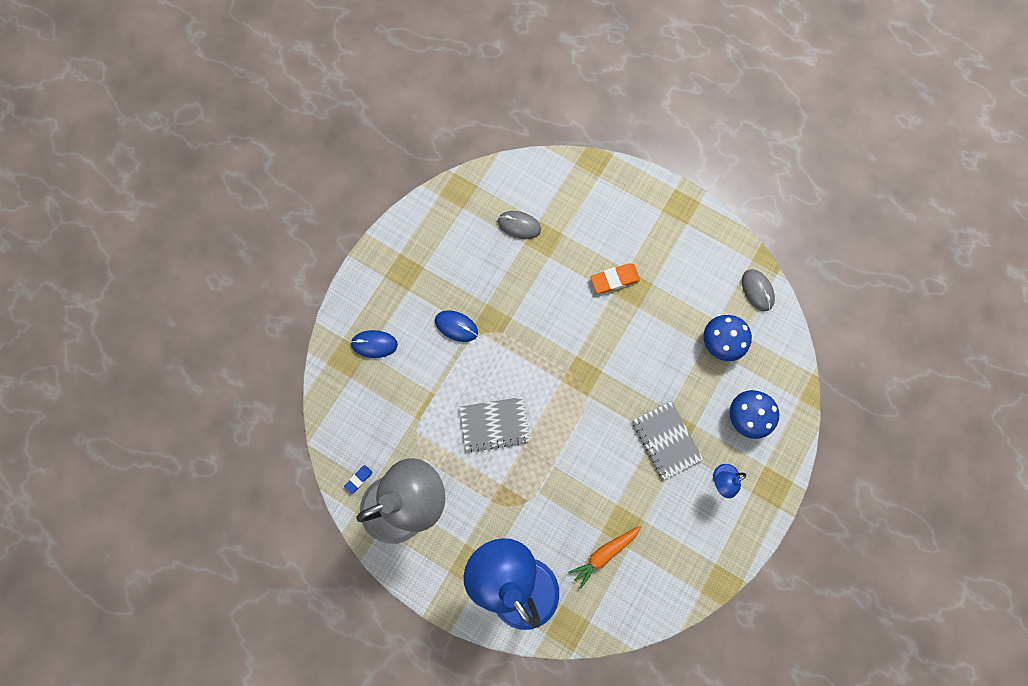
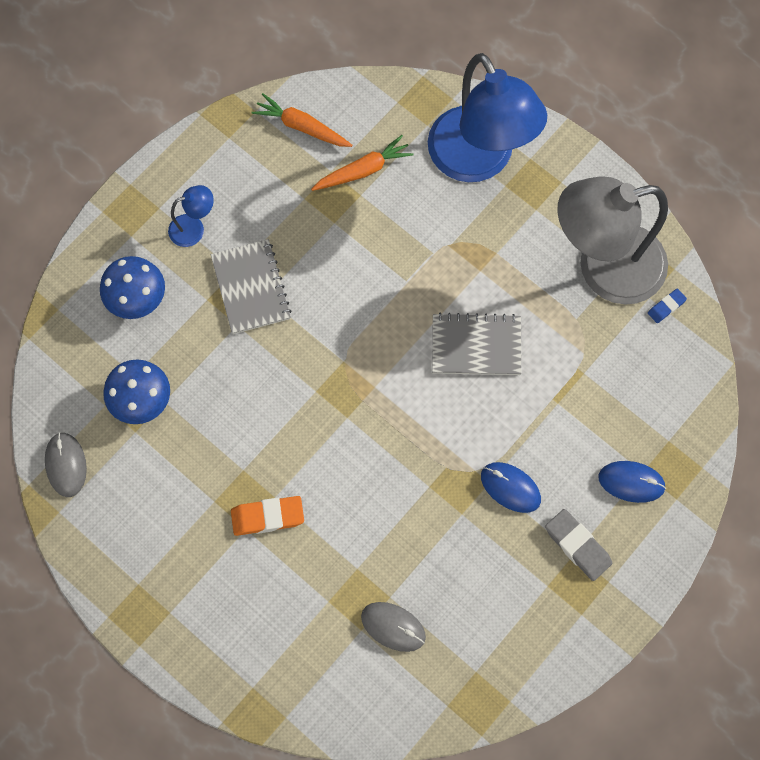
camera: 170 degrees left, 5 degrees down
none -> orange carrot [252,93,352,147]
none -> grey eraser [545,509,612,581]

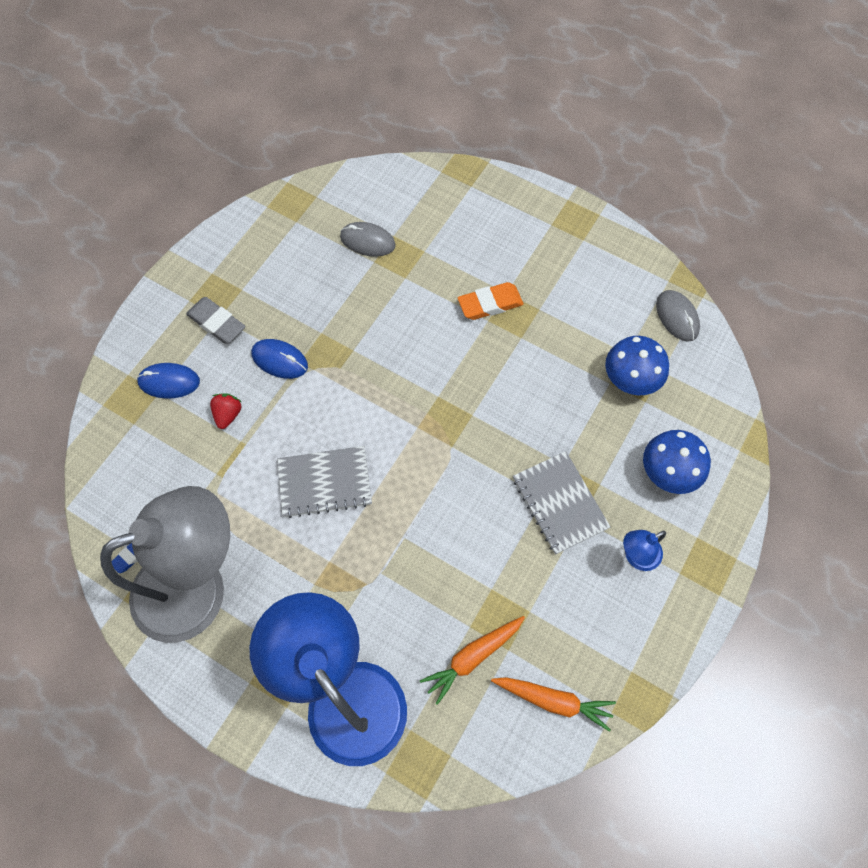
camera: 170 degrees right, 5 degrees down
none -> red strawberry [210,393,241,429]

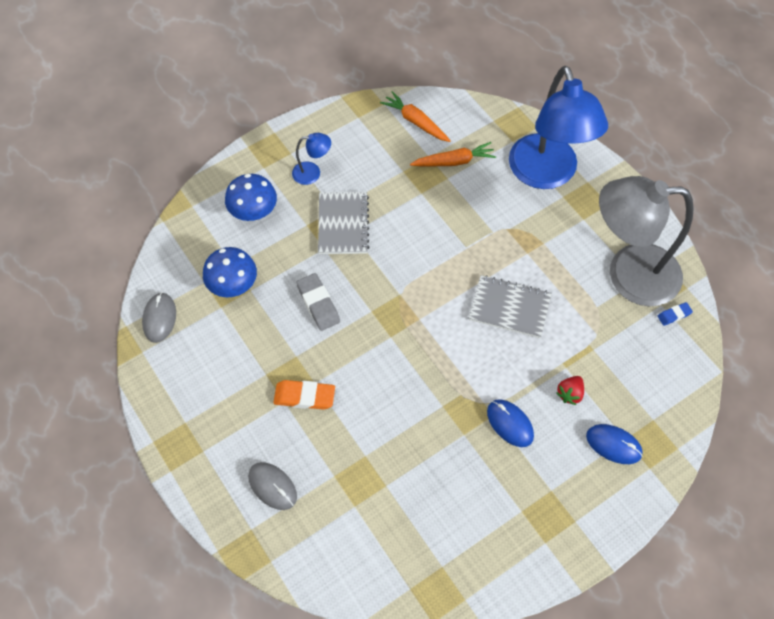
camera: 155 degrees left, 5 degrees down
grey eraser [186,297,245,344] -> grey eraser moved to [296,273,340,331]
grey mouse [340,222,396,257] -> grey mouse moved to [248,462,297,510]

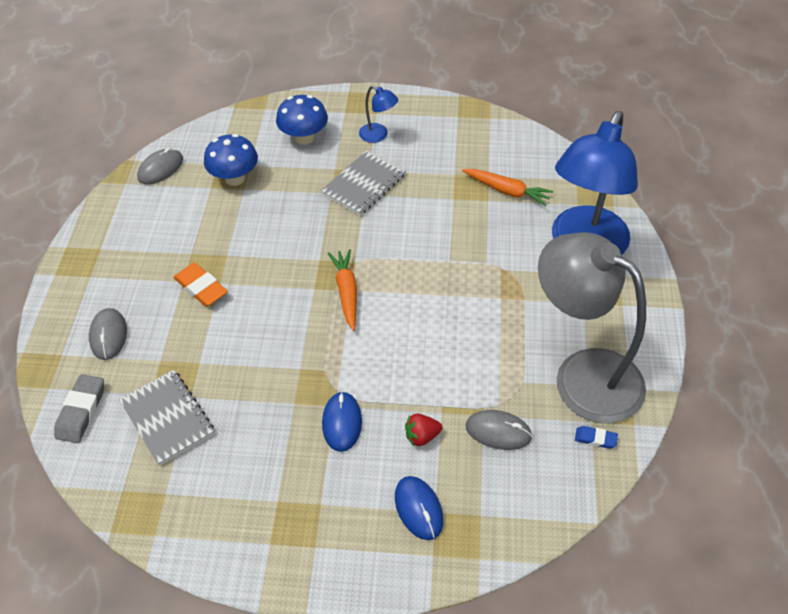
camera: 40 degrees right, 10 degrees down
grey eraser [296,273,340,331] -> grey eraser moved to [54,374,104,443]
orange carrot [380,91,451,142] -> orange carrot moved to [328,249,357,331]
grey notebook [469,275,552,338] -> grey notebook moved to [119,370,215,466]
none -> grey mouse [466,410,533,450]

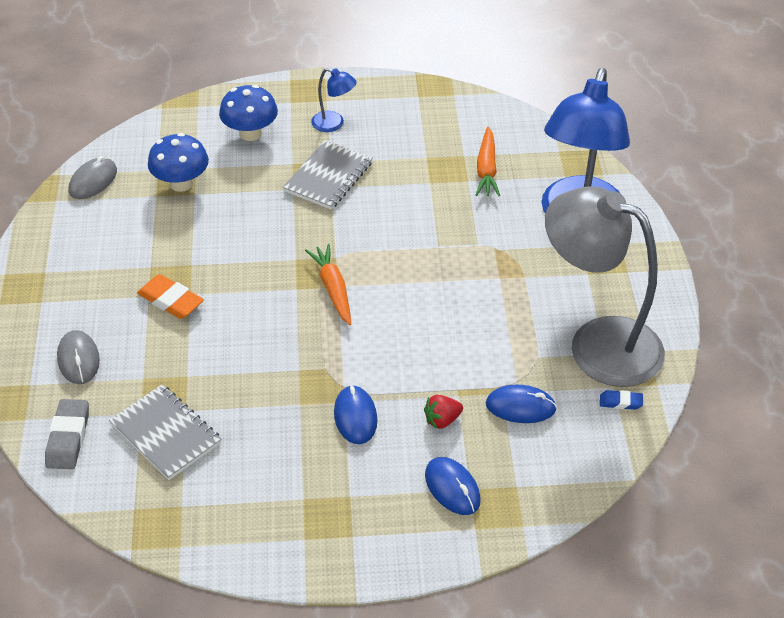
camera: 10 degrees left, 5 degrees down
orange carrot [462,169,553,206] -> orange carrot turned 75 degrees clockwise [476,127,500,196]
grey mouse [466,410,533,450] -> blue mouse [486,385,557,423]

